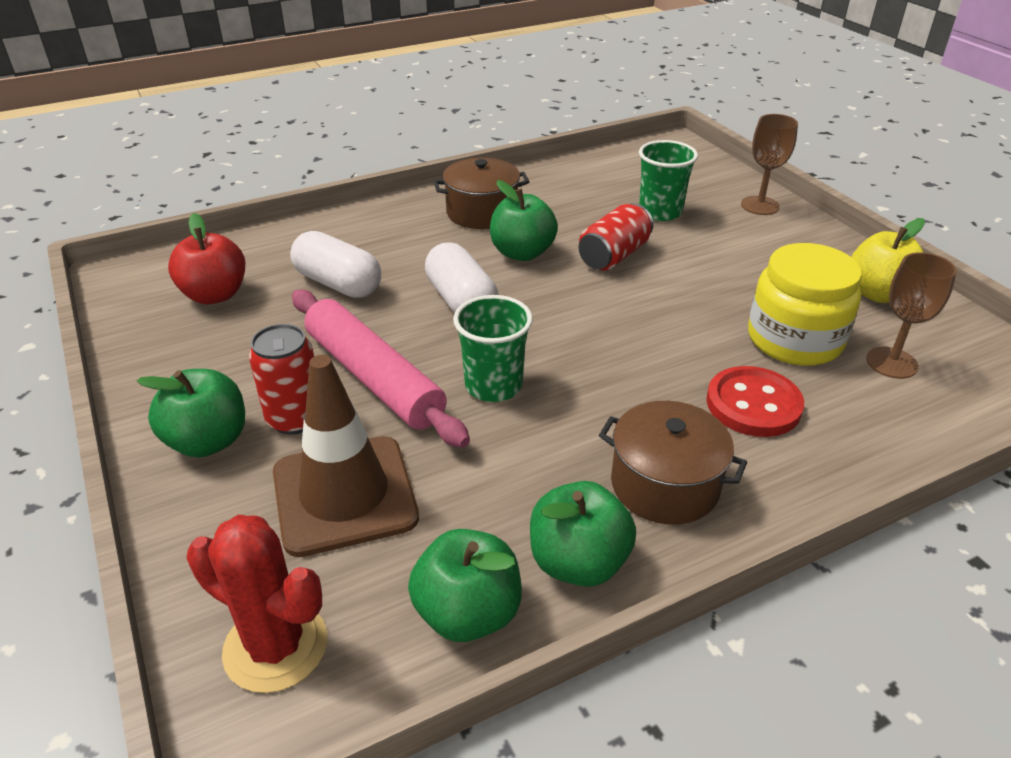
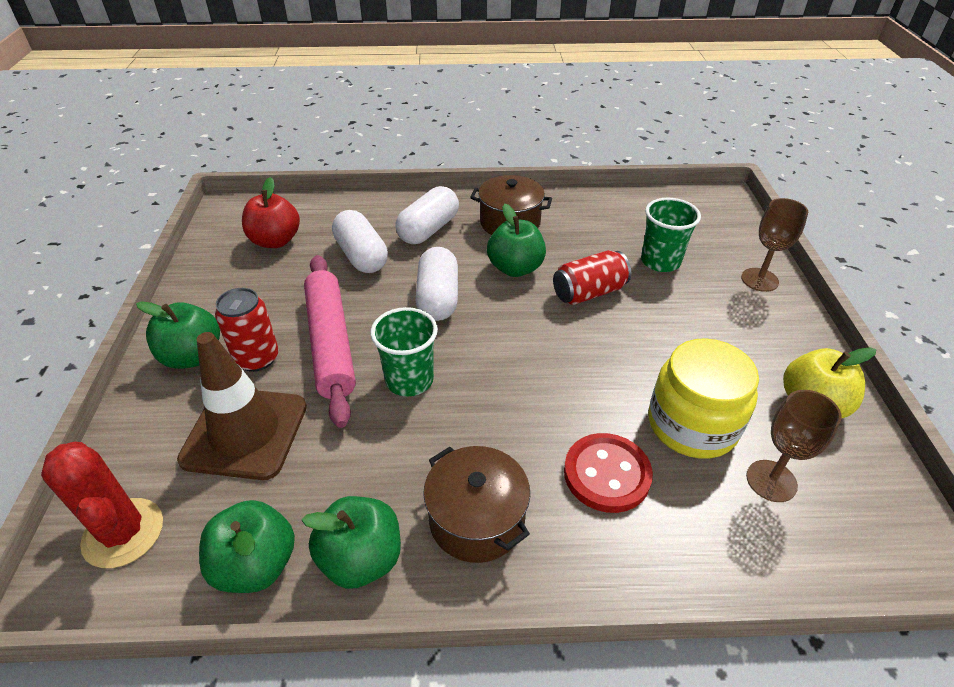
camera: 25 degrees right, 5 degrees up
none -> white capsule [395,186,459,244]

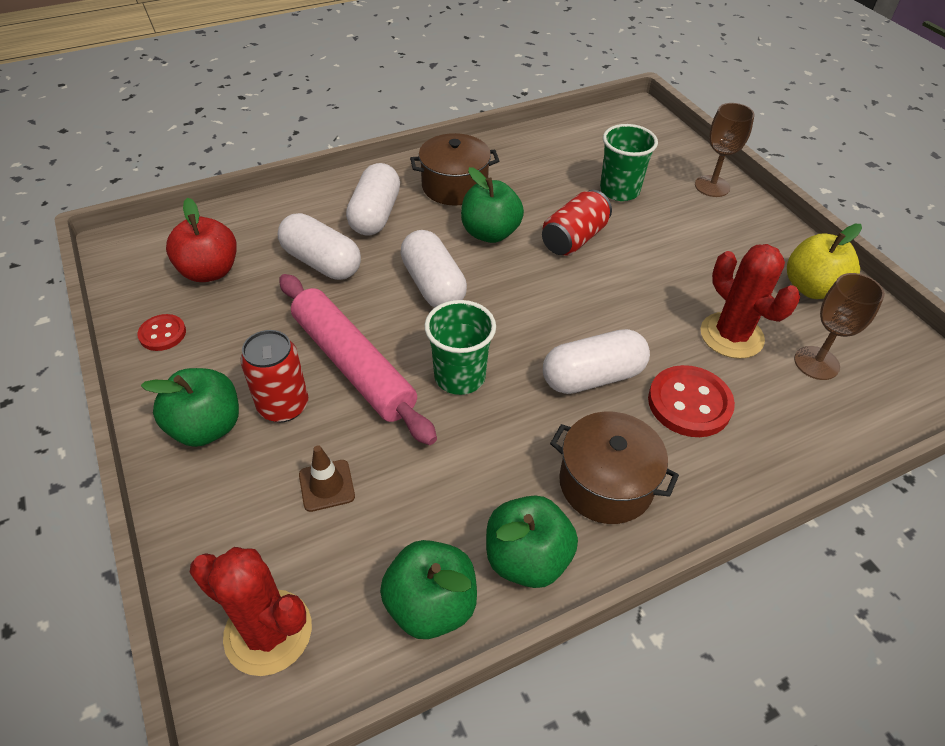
camera: 25 degrees left, 5 degrees up
brown traffic cone [177,332,307,480] -> brown traffic cone [299,445,355,512], size x0.44
yellow jar [649,338,759,459] -> red cactus [701,244,800,359]
none -> red button [137,314,186,351]
none -> white capsule [543,329,650,394]

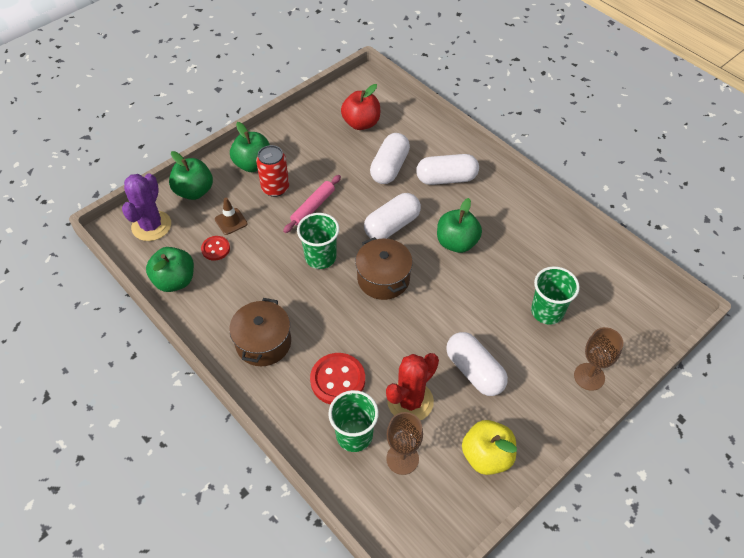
camera: 75 degrees right, 5 degrees up
red button [137,314,186,351] -> red button moved to [201,236,230,261]
red cactus [190,547,312,676] -> purple cactus [122,173,171,241]
pink rolling pin [279,274,437,445] -> pink rolling pin [283,175,341,233], size x0.57
brown pot [410,133,499,205] -> brown pot moved to [355,237,413,300]
green apple [486,496,578,588] -> green apple moved to [169,151,213,200]
red can [542,190,612,256] -> none
white capsule [543,329,650,394] -> white capsule moved to [446,332,508,396]
none -> green cup [328,390,379,452]

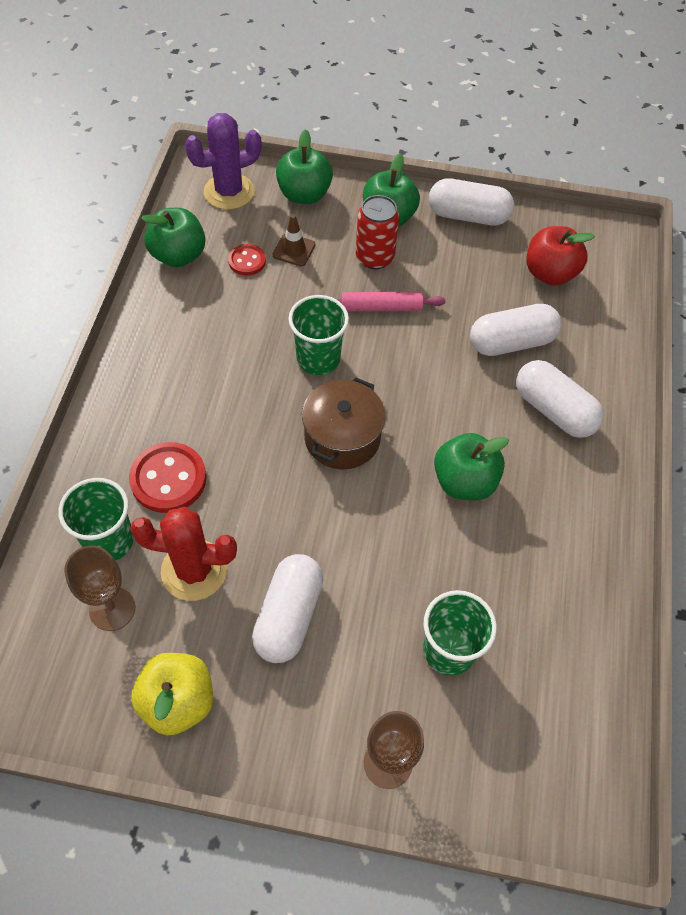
camera: 50 degrees right, 5 degrees up
brown pot [229,298,291,366] -> none
white capsule [364,193,421,239] -> white capsule moved to [429,178,514,225]

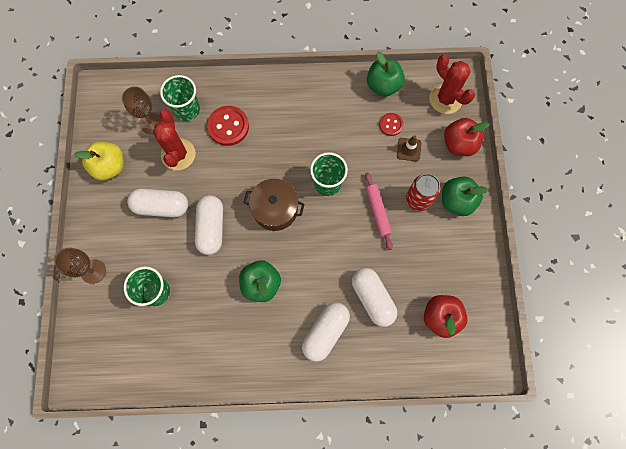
camera: 80 degrees right, 15 degrees up
purple cactus [185,113,262,210] -> red cactus [429,55,475,114]
green apple [276,129,333,204] -> red apple [444,118,489,156]
white capsule [429,178,514,225] -> white capsule moved to [195,195,223,255]

